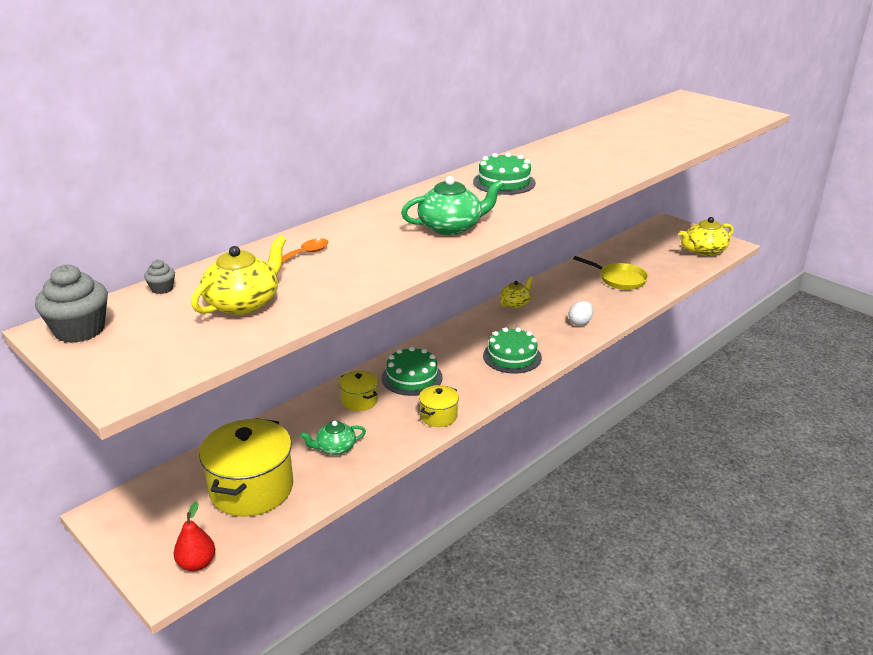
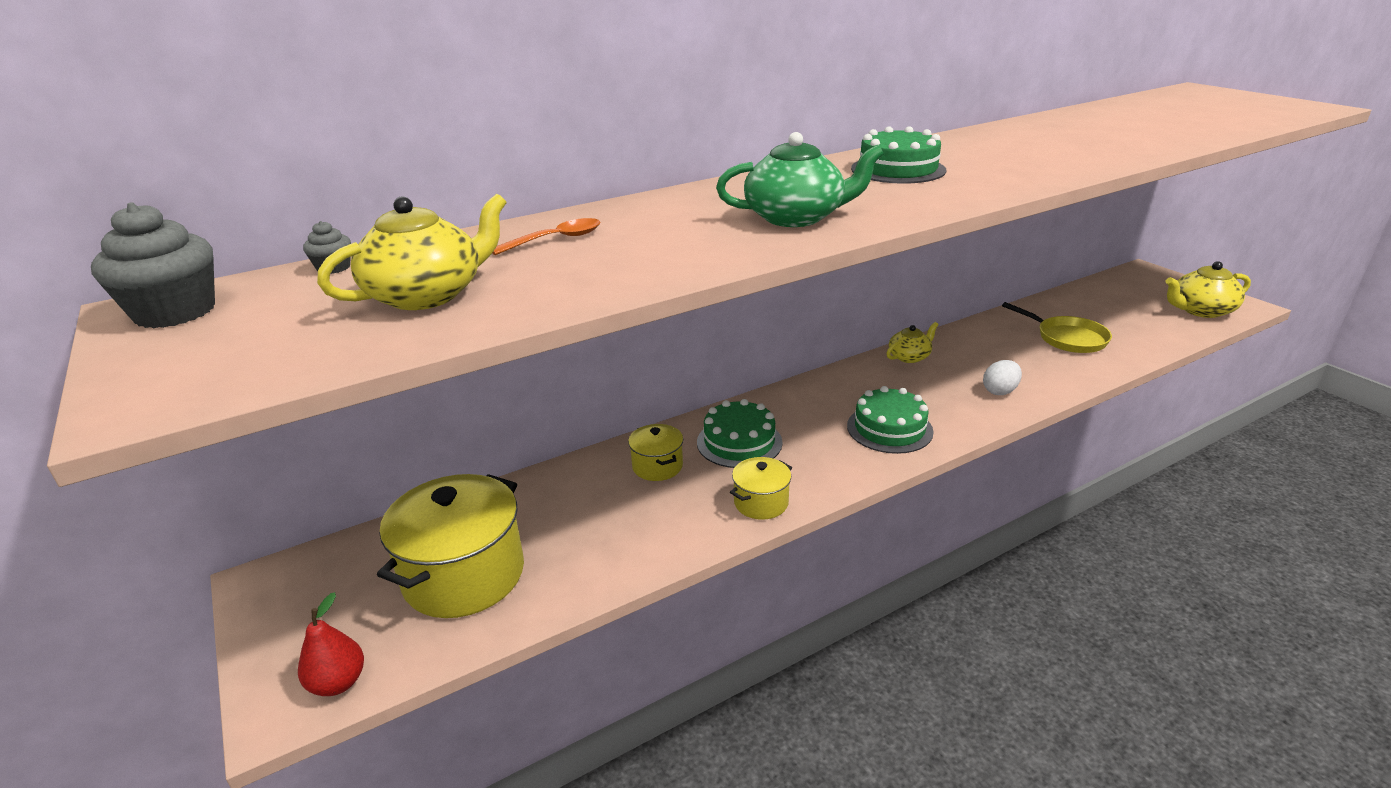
camera: 15 degrees right, 0 degrees up
green teapot [300,421,366,455] -> none

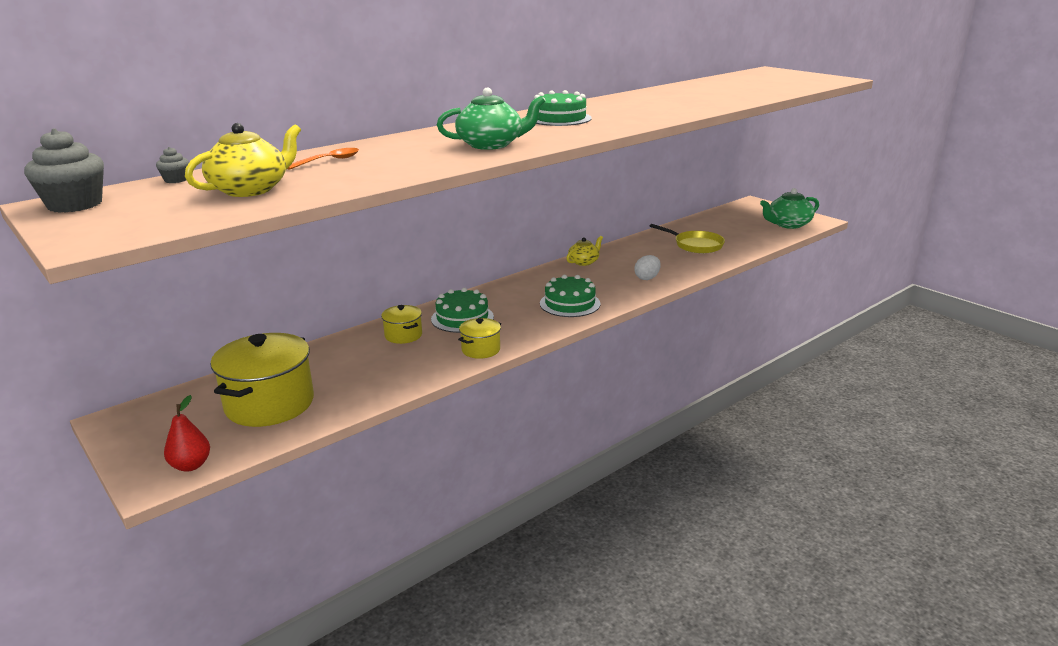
camera: 10 degrees left, 5 degrees down
yellow teapot [1166,261,1251,318] -> green teapot [760,188,819,229]

